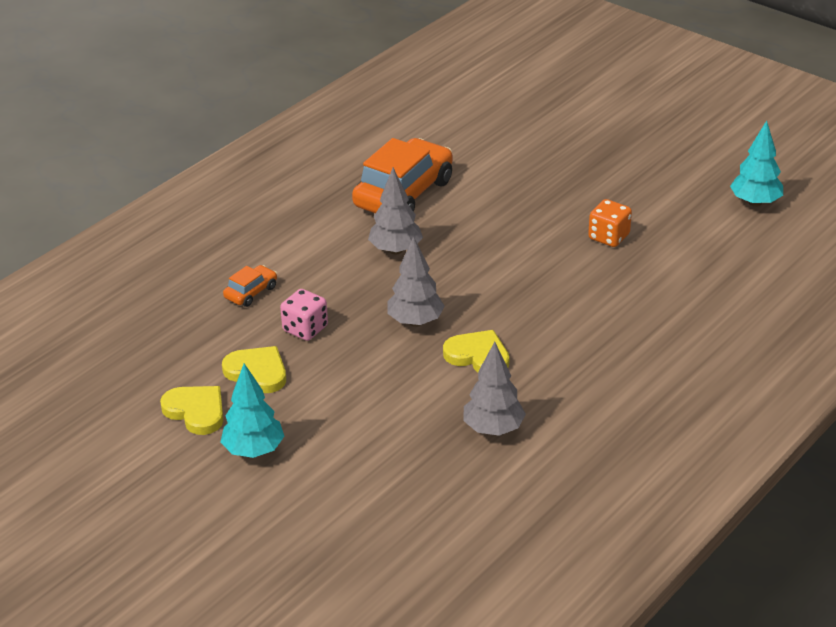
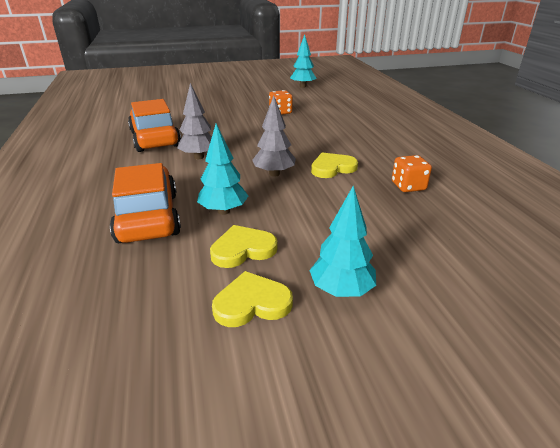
camera: 55 degrees left, 5 degrees down
orange car [223,265,277,307] -> orange car [110,163,181,244], size x2.23
pink dice [280,289,328,341] -> turquoise tree [197,123,248,215]
grey tree [463,342,526,436] -> orange dice [392,155,432,192]

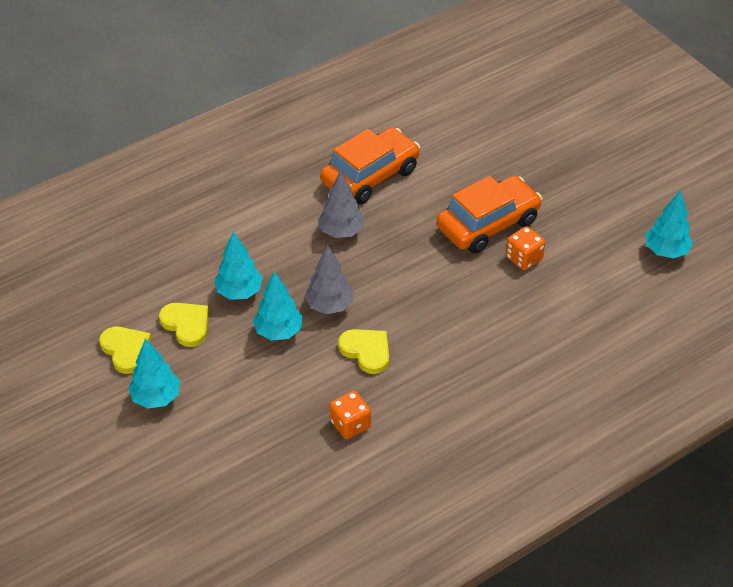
camera: 70 degrees right, 15 degrees up
orange car [110,163,181,244] -> orange car moved to [437,176,542,254]
none -> turquoise tree [253,271,303,341]

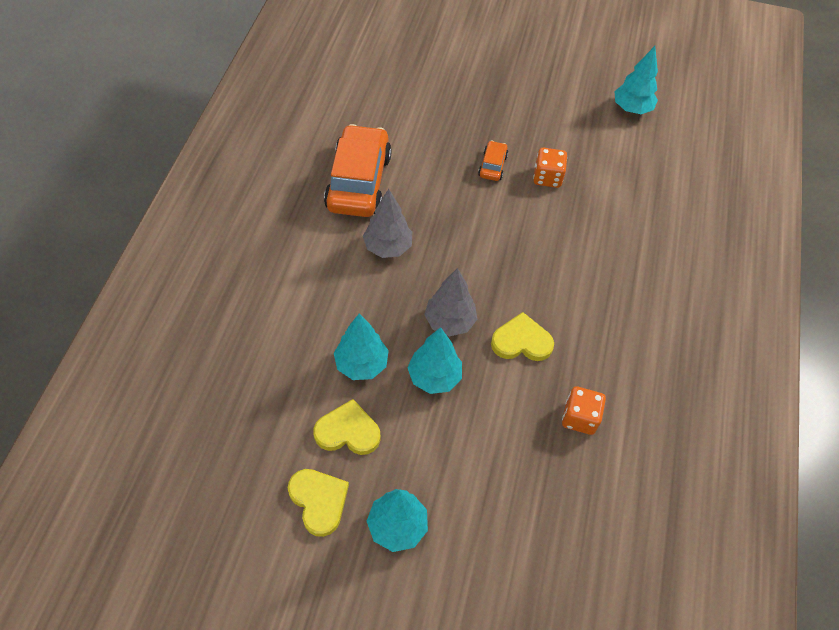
camera: 45 degrees left, 10 degrees up
yellow heart [99,327,151,374] -> yellow heart turned 45 degrees clockwise [288,469,349,537]
orange car [437,176,542,254] -> orange car [478,141,508,181], size x0.45

